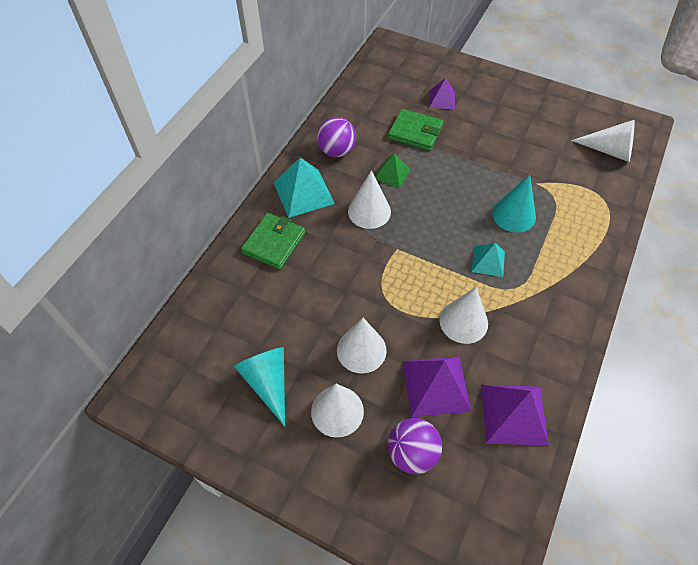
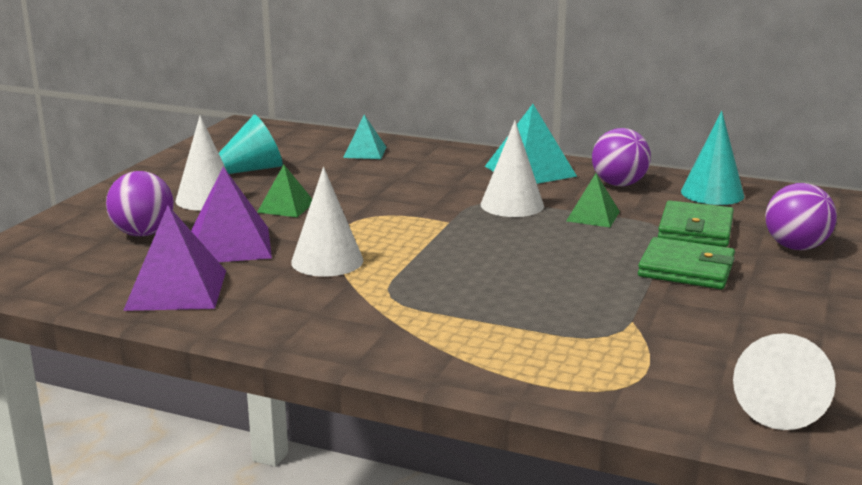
camera: 85 degrees right, 35 degrees down
green wallet [241,213,305,270] -> green wallet moved to [638,237,735,289]
white cone [337,318,387,374] -> green pyramid [257,165,312,217]
purple pyramid [429,78,455,109] -> purple ball [765,183,837,250]
turquoise pyramid [472,243,505,277] -> turquoise pyramid moved to [343,115,387,159]
turquoise cone [492,174,536,233] -> turquoise cone moved to [681,111,744,205]

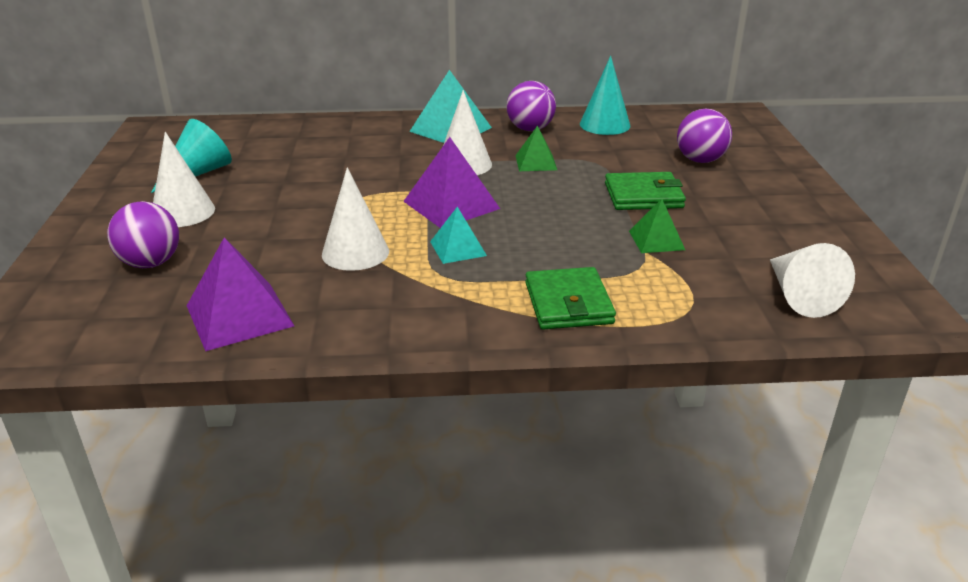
camera: 25 degrees left, 10 degrees up
purple pyramid [191,167,272,262] -> purple pyramid moved to [403,137,500,228]
green pyramid [257,165,312,217] -> green pyramid moved to [629,199,685,253]
turquoise pyramid [343,115,387,159] -> turquoise pyramid moved to [430,207,487,264]
green wallet [658,201,734,247] -> green wallet moved to [525,267,616,330]

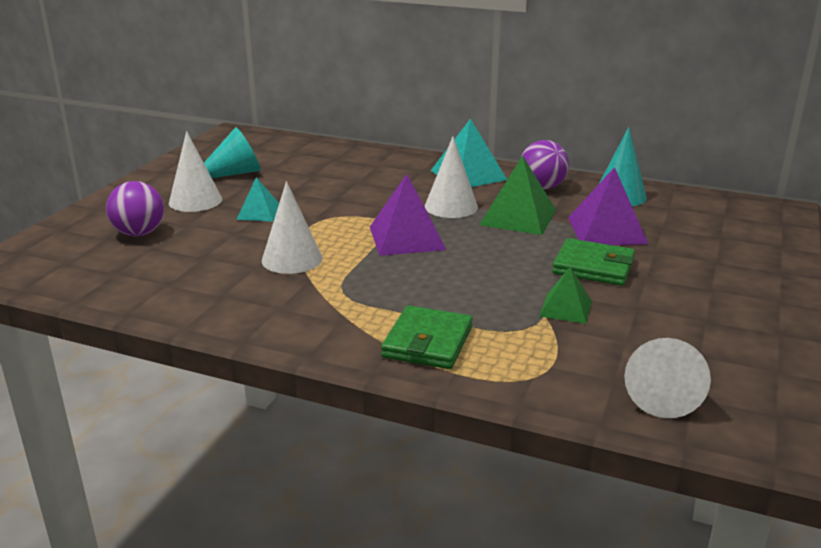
camera: 25 degrees right, 5 degrees down
purple pyramid [187,237,294,351] -> purple pyramid moved to [568,167,648,245]
turquoise pyramid [430,207,487,264] -> turquoise pyramid moved to [236,177,279,221]
green pyramid [515,126,557,171] -> green pyramid [479,155,556,235], size x1.68
purple ball [677,109,732,163] -> none

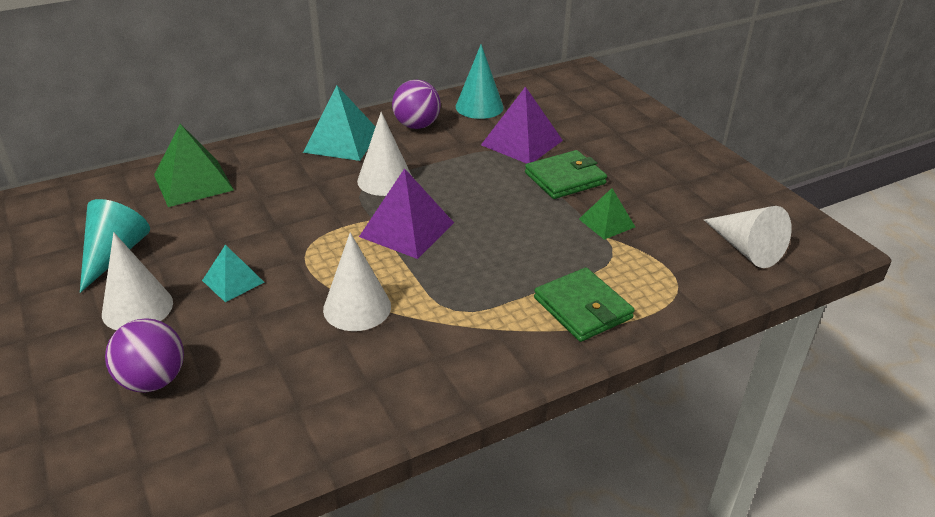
camera: 50 degrees left, 10 degrees up
green pyramid [479,155,556,235] -> green pyramid moved to [154,124,234,207]

